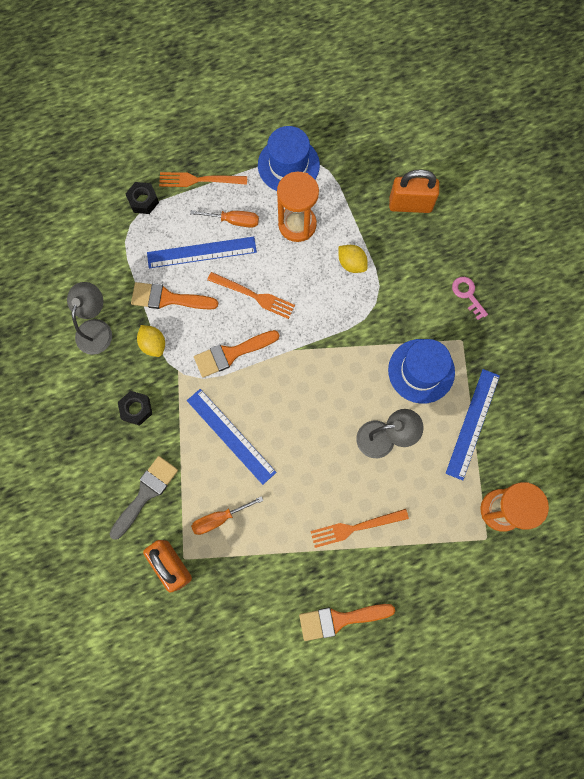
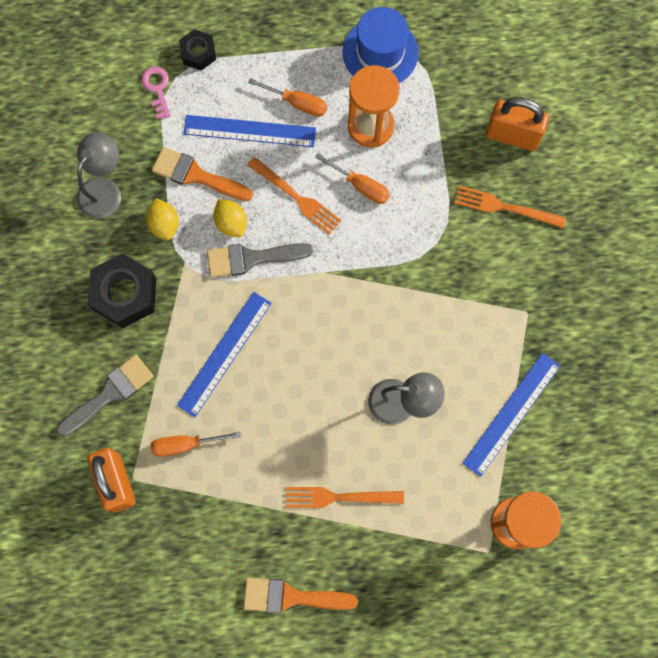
camera: 15 degrees right, 0 degrees up
black nut [118,391,152,426] -> black nut [88,253,157,328], size x1.73
orange fork [159,172,247,187] -> orange fork moved to [455,185,566,228]
blue ruler [187,389,276,485] -> blue ruler turned 60 degrees clockwise [177,292,272,417]
orange brush [194,330,279,378] -> grey brush [207,243,313,278]
yellow lemon [339,245,368,273] -> yellow lemon moved to [213,199,247,237]
blue hat [388,339,455,404] -> none
pink key [452,277,488,320] -> pink key moved to [141,67,171,119]
none -> orange screwdriver [315,153,390,204]

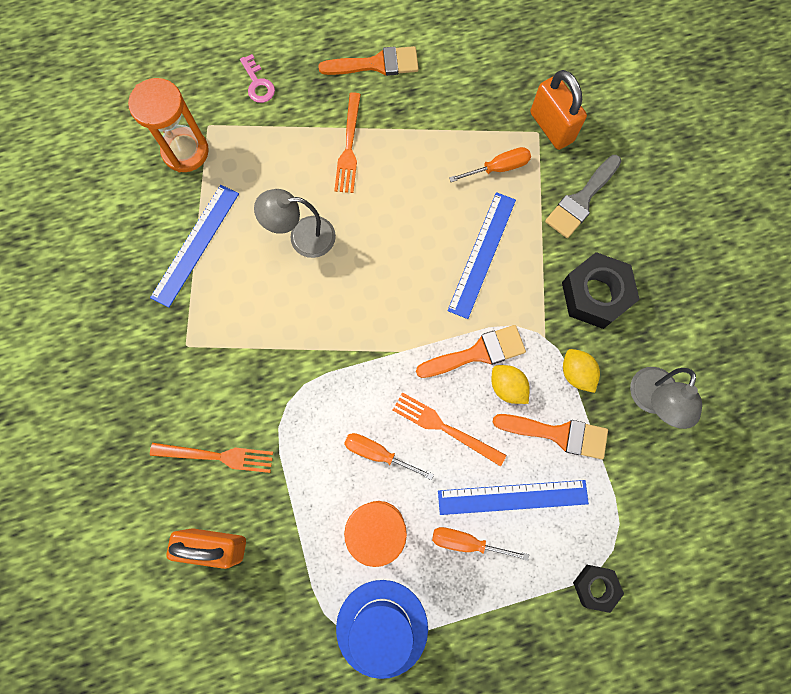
camera: 170 degrees right, 0 degrees up
pink key [141,67,171,119] -> pink key moved to [240,54,275,103]
grey brush [207,243,313,278] -> orange brush [416,325,526,378]
orange fork [286,487,404,508] -> orange fork turned 105 degrees clockwise [334,92,361,193]

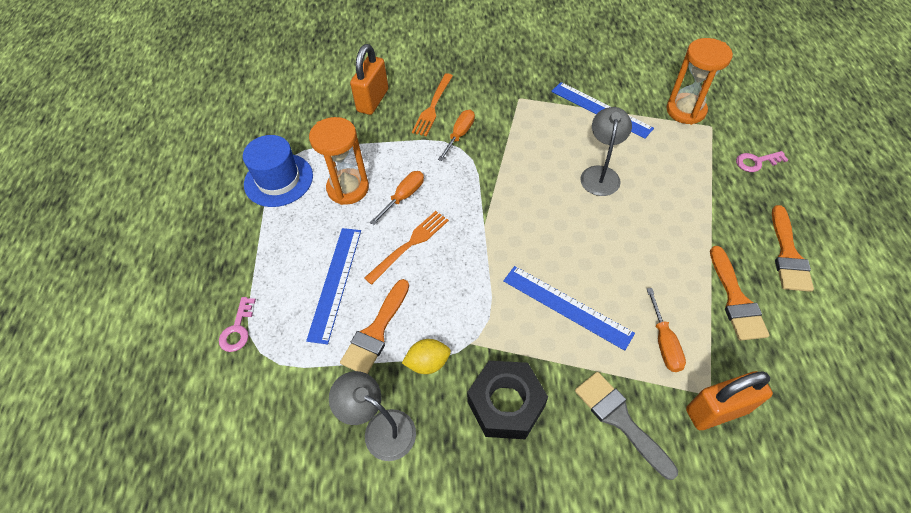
camera: 105 degrees right, 20 degrees down
orange fork [334,92,361,193] -> none
orange brush [416,325,526,378] -> orange brush moved to [710,246,769,341]
orange screwdriver [432,527,529,561] -> orange screwdriver moved to [438,110,475,161]
yellow lemon [492,365,530,404] -> none
black nut [573,565,624,613] -> pink key [219,297,256,352]

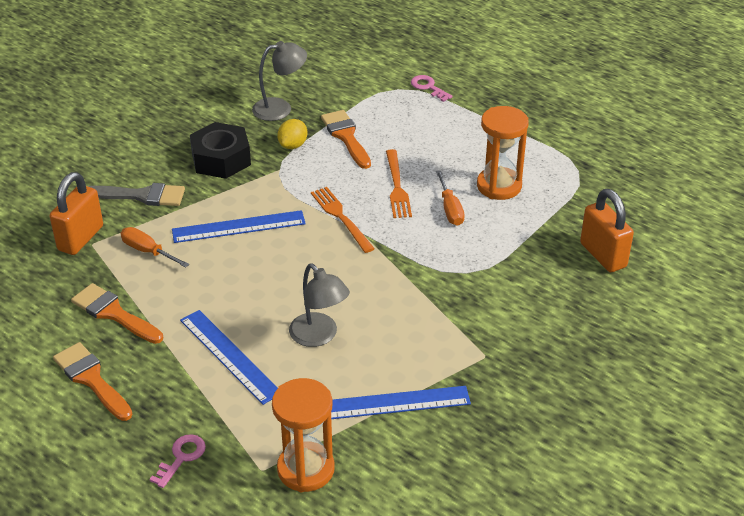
camera: 130 degrees right, 15 degrees down
blue hat [243,135,313,207] -> none
blue ruler [306,228,361,344] -> blue ruler moved to [180,310,278,405]
orange fork [412,73,453,136] -> orange fork moved to [311,187,375,253]
orange screwdriver [438,110,475,161] -> none

